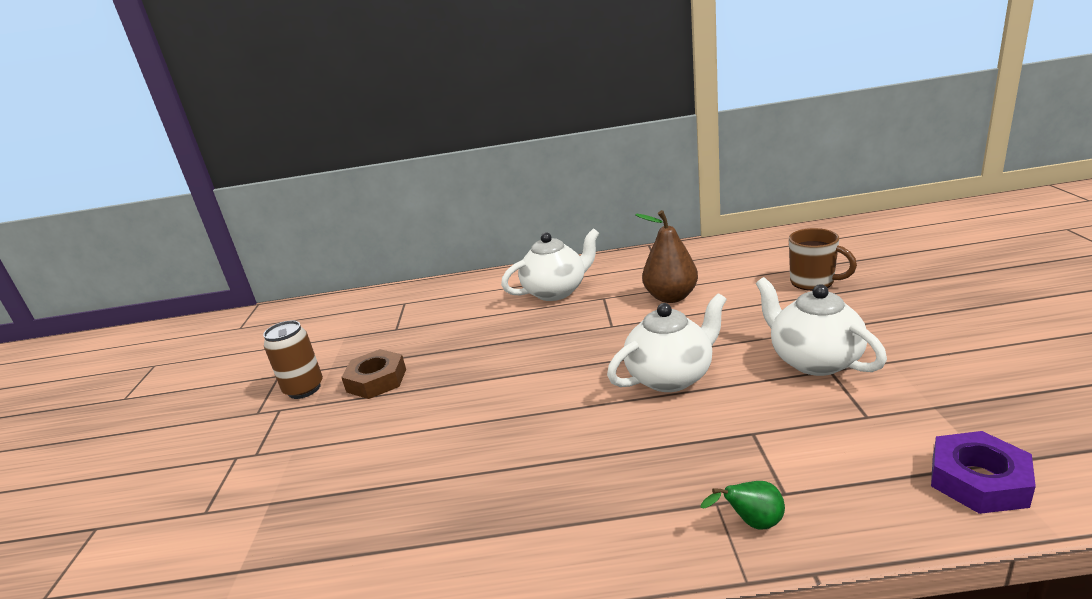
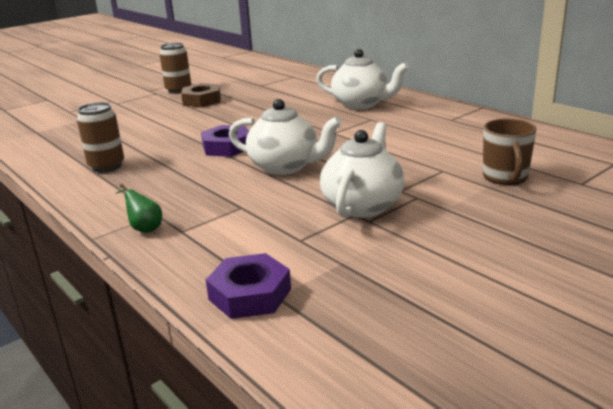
camera: 50 degrees right, 0 degrees up
brown pear [635,210,698,303] -> none
none -> brown can [77,102,124,173]
none -> purple nut [201,125,249,157]

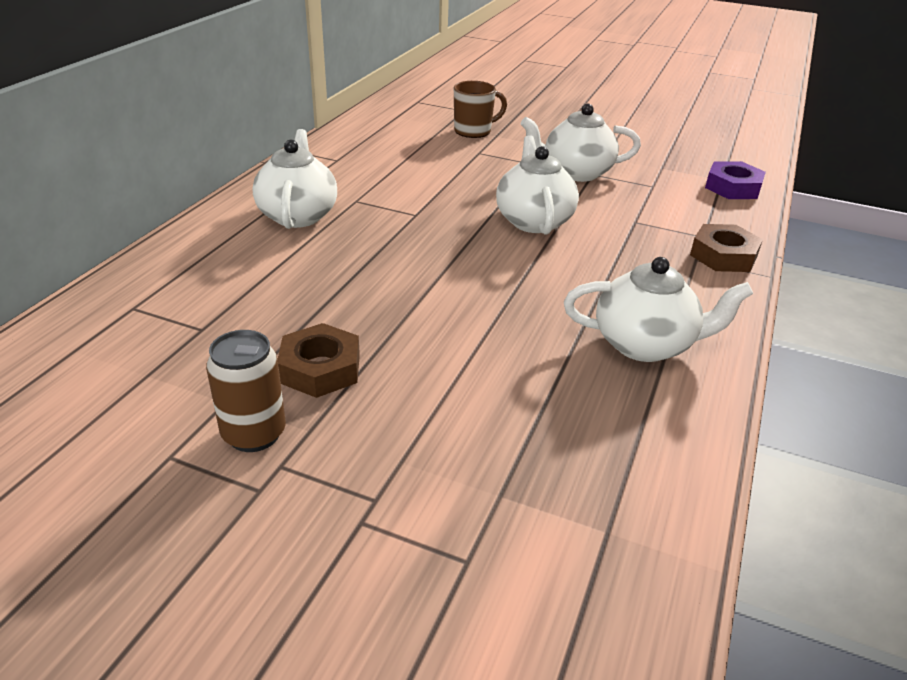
camera: 120 degrees left, 10 degrees up
brown can [77,102,124,173] -> white teapot [564,257,753,362]
green pear [116,184,162,233] -> brown nut [690,224,763,272]
purple nut [201,125,249,157] -> none

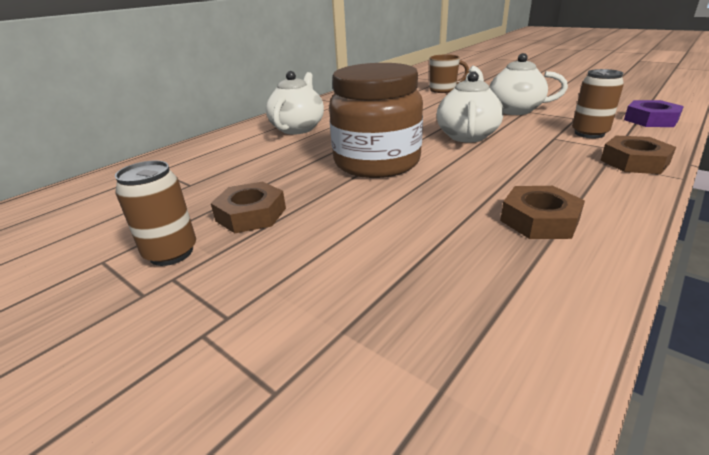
camera: 20 degrees right, 5 degrees down
white teapot [564,257,753,362] -> brown nut [500,186,585,239]
none -> brown jar [329,63,423,178]
none -> brown can [572,69,624,138]

